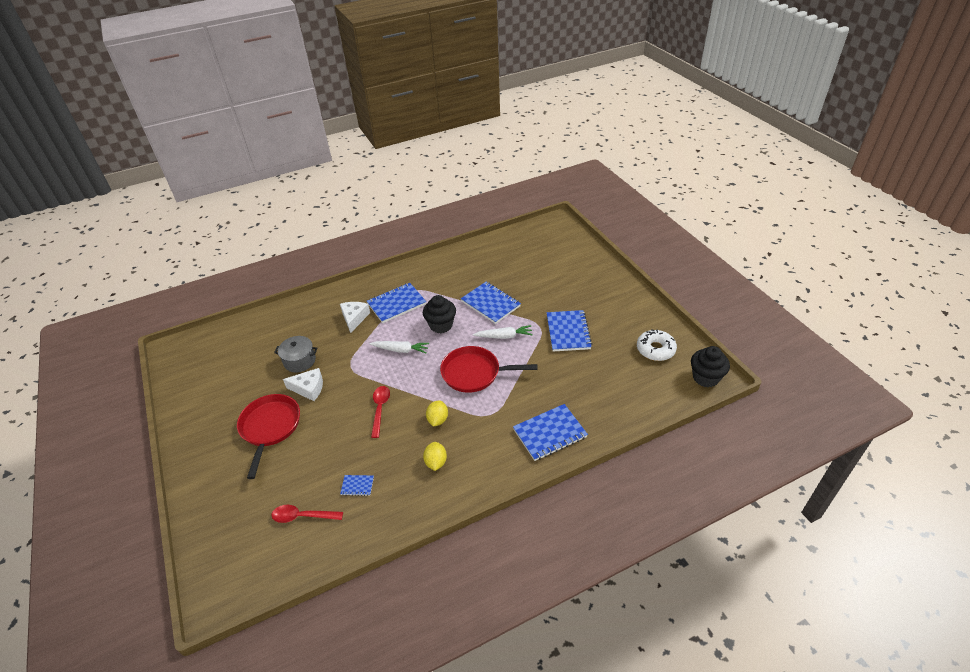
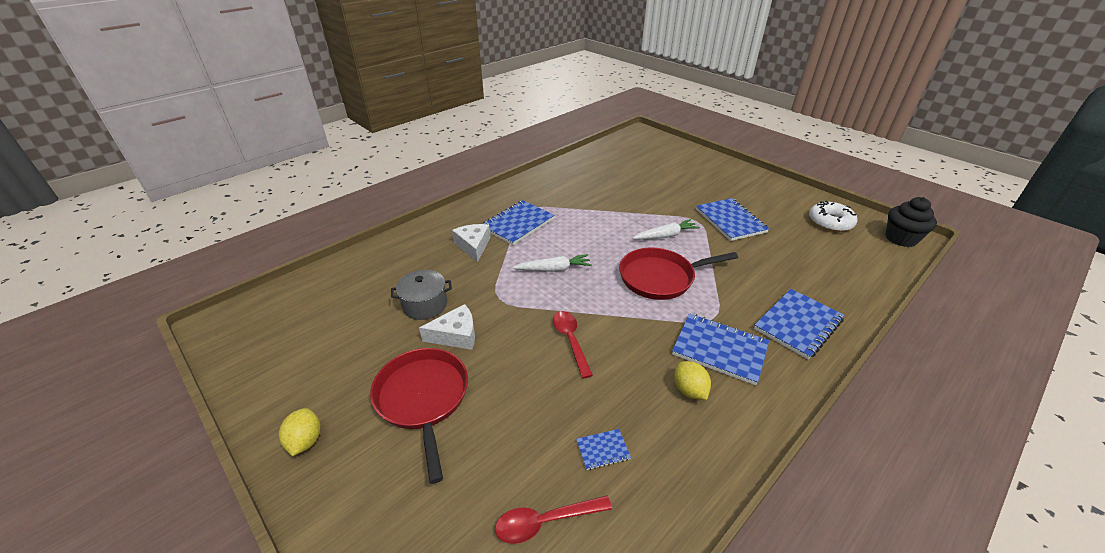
camera: 20 degrees left, 5 degrees down
black cupcake [423,295,456,333] -> none
yellow lemon [426,400,448,427] -> yellow lemon moved to [279,408,320,456]
blue notebook [461,282,521,324] -> blue notebook moved to [672,313,769,385]

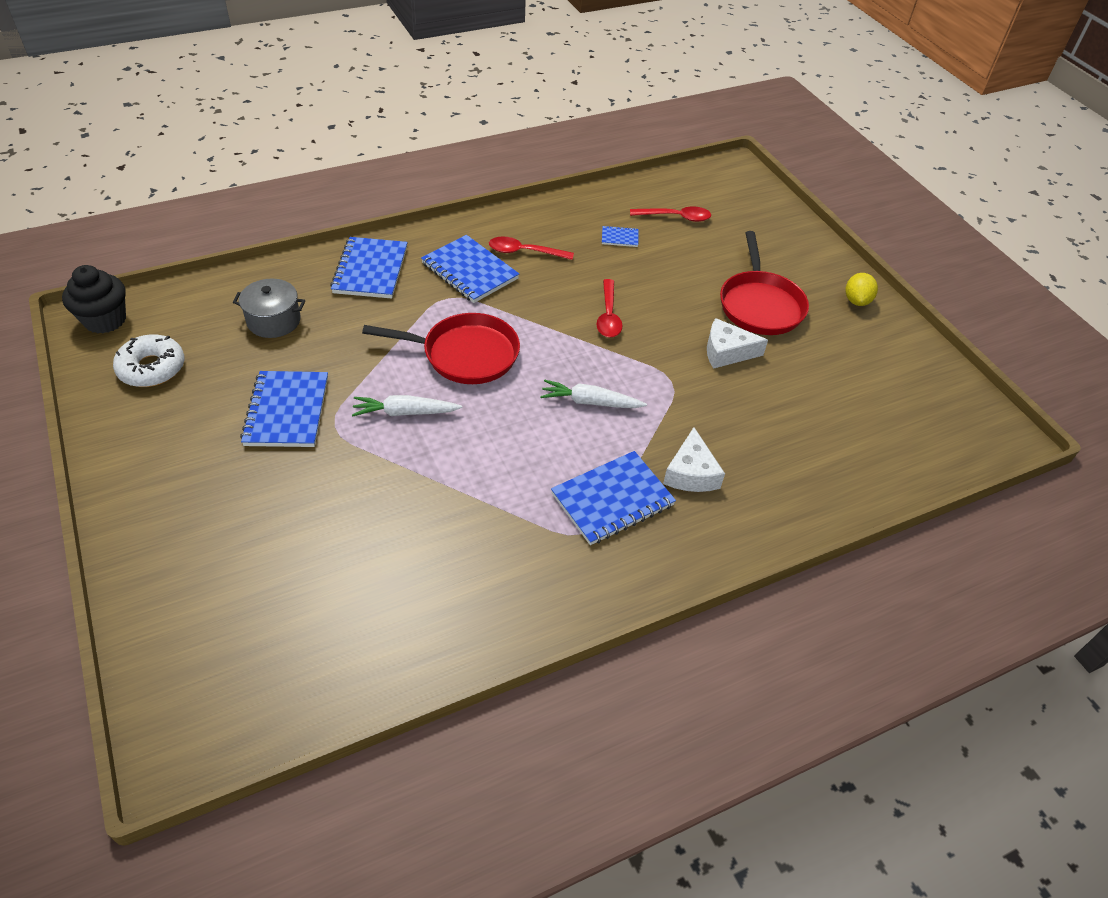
camera: 165 degrees left, 10 degrees up
grey pot [391,270,452,320] -> grey pot moved to [233,279,305,338]
yellow lemon [674,361,711,400] -> red spoon [489,236,574,260]
blue notebook [754,289,844,359] -> blue notebook turned 60 degrees counterclockwise [330,237,408,299]

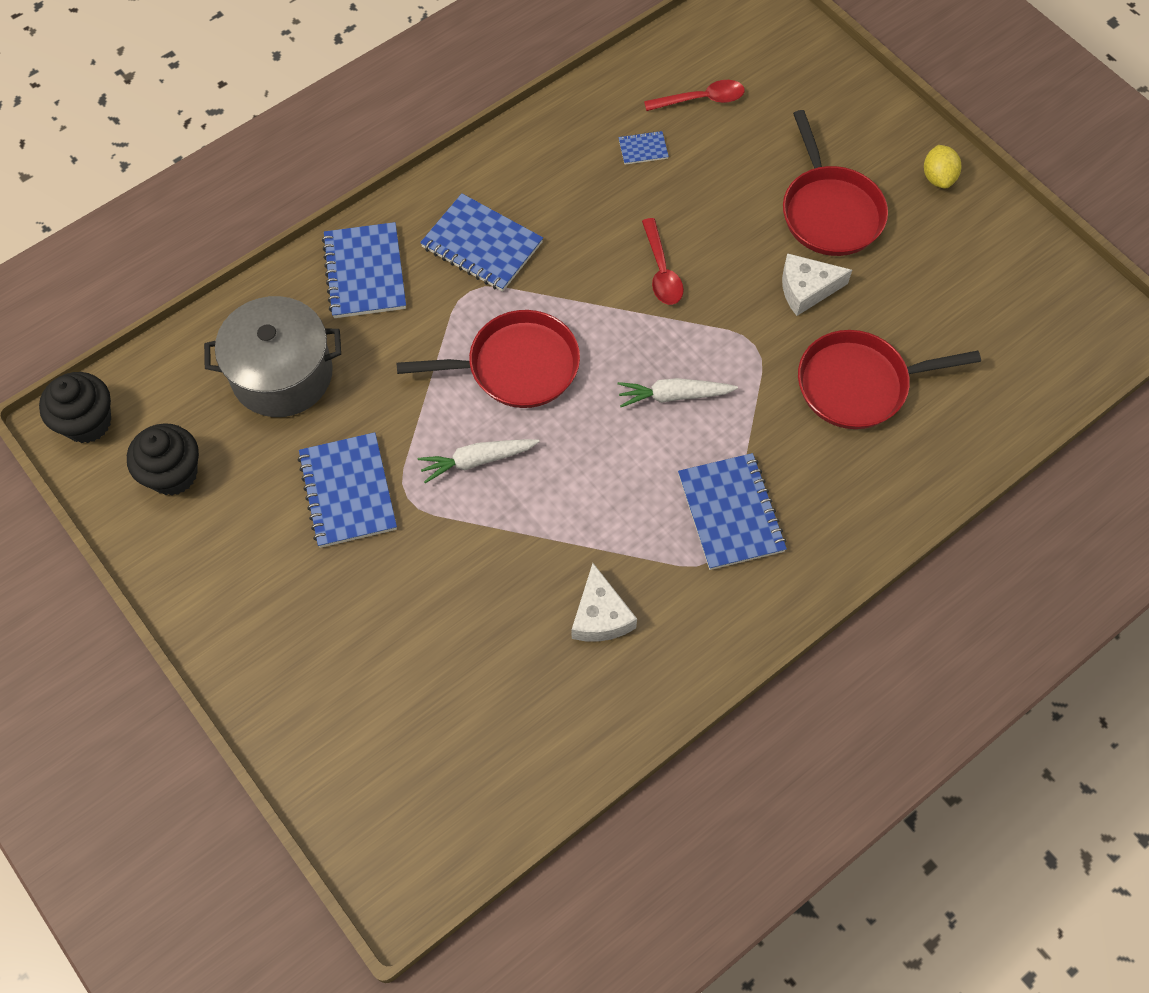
camera: 10 degrees left, 15 degrees up
white donut [113,334,184,387] -> black cupcake [127,423,199,496]
grey pot [233,279,305,338] -> grey pot [204,296,341,417], size x1.62
red spoon [489,236,574,260] -> none
blue notebook [551,451,676,545] -> blue notebook turned 60 degrees counterclockwise [678,453,787,570]
white cheese [663,427,725,492] -> white cheese moved to [572,563,637,642]
none -> red pan [798,330,981,429]

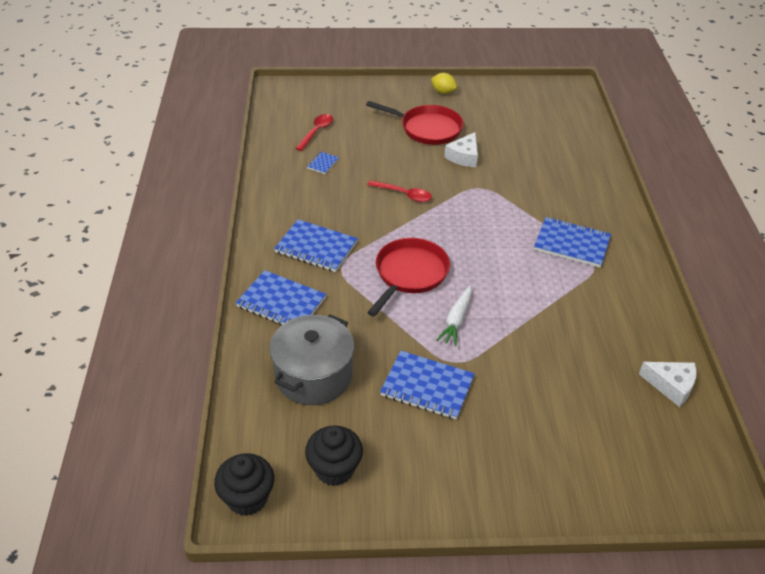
camera: 55 degrees left, 20 degrees down
blue notebook [420,193,543,292] -> blue notebook turned 45 degrees clockwise [274,219,358,272]
white cheese [572,563,637,642] -> white cheese moved to [639,362,696,407]
white carrot [618,378,738,407] -> none
red pan [798,330,981,429] -> none

